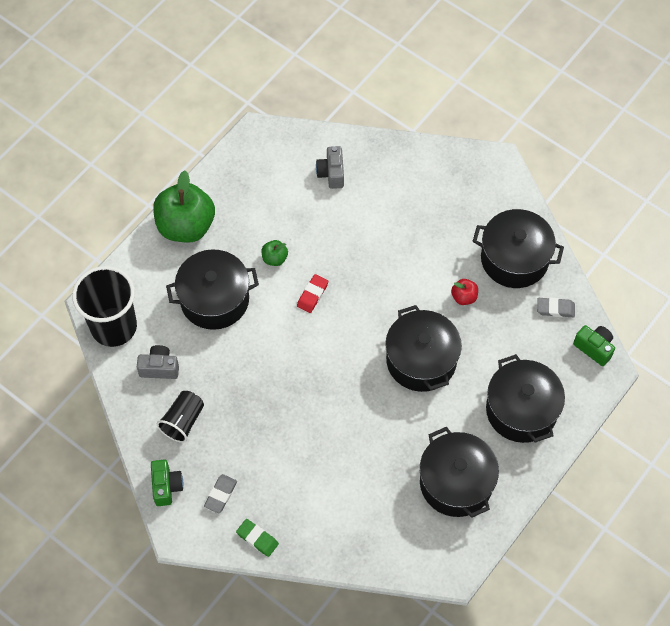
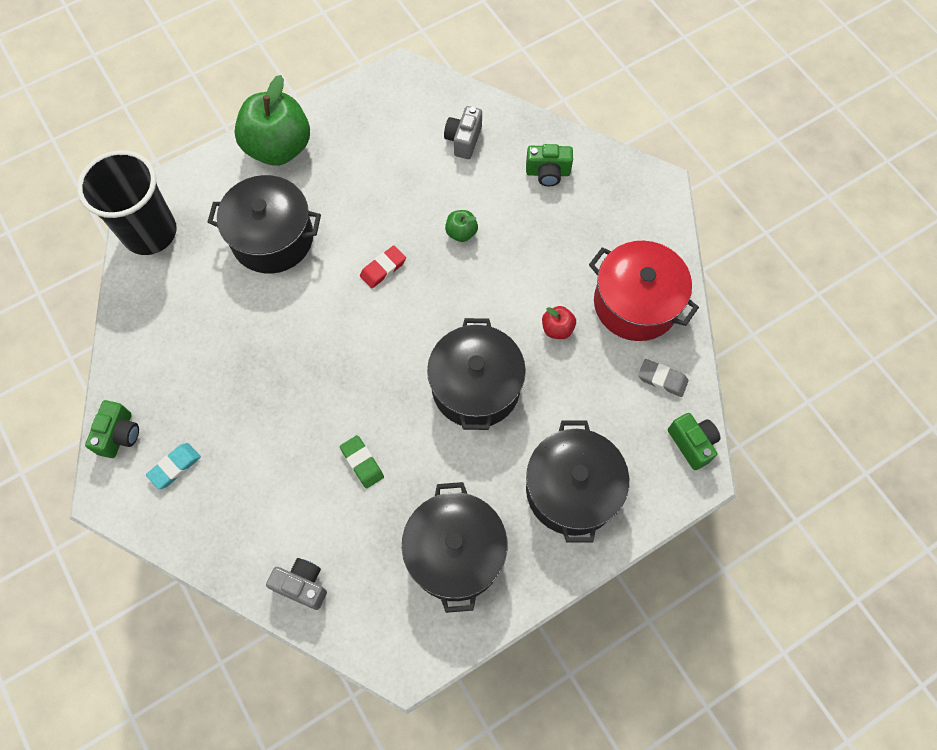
camera: 20 degrees right, 5 degrees up
grey camera [137,345,179,379] -> grey camera moved to [266,558,327,610]
black cup [157,391,204,443] -> none
grey eraser [204,474,237,513] -> turquoise eraser [146,443,201,489]
green eraser [236,519,279,557] -> green eraser moved to [340,435,384,489]
green apple [262,240,288,266] -> green apple moved to [445,210,478,242]
black pot [473,209,564,288] -> red pot [589,241,699,341]
none -> green camera [526,144,573,186]

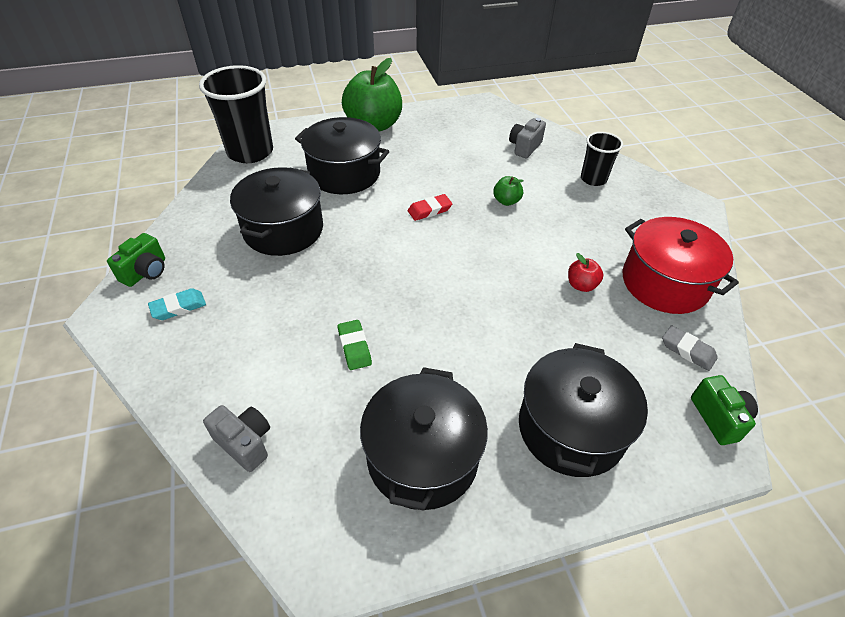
camera: 15 degrees right, 20 degrees down
black pot [427,318,526,430] -> black pot moved to [230,167,323,256]
green camera [526,144,573,186] -> black cup [581,132,623,186]

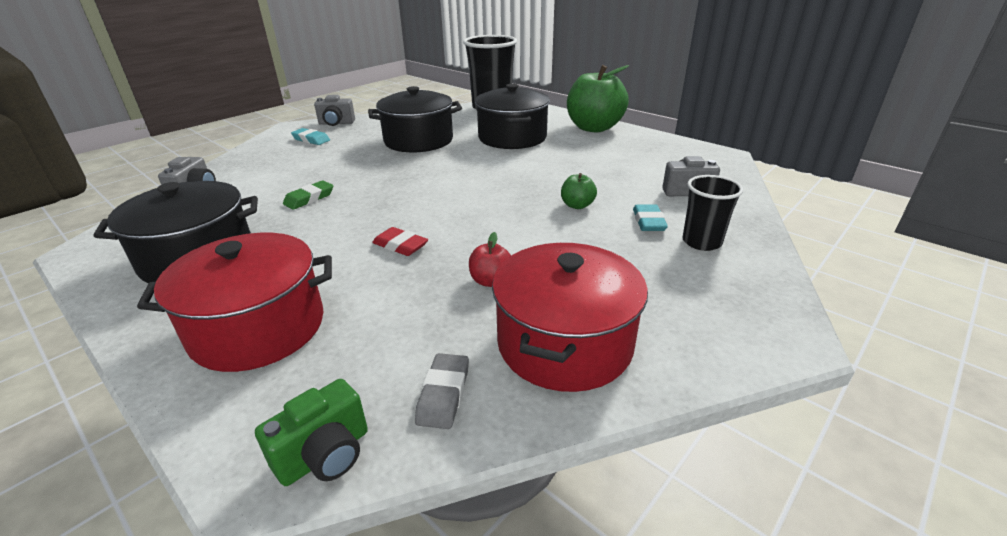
camera: 60 degrees right, 15 degrees down
green camera [107,233,165,287] -> grey camera [314,95,355,126]
red eraser [408,194,452,221] -> red eraser moved to [372,227,428,256]
black pot [519,343,648,477] -> red pot [137,233,332,372]
none -> turquoise eraser [633,205,668,231]

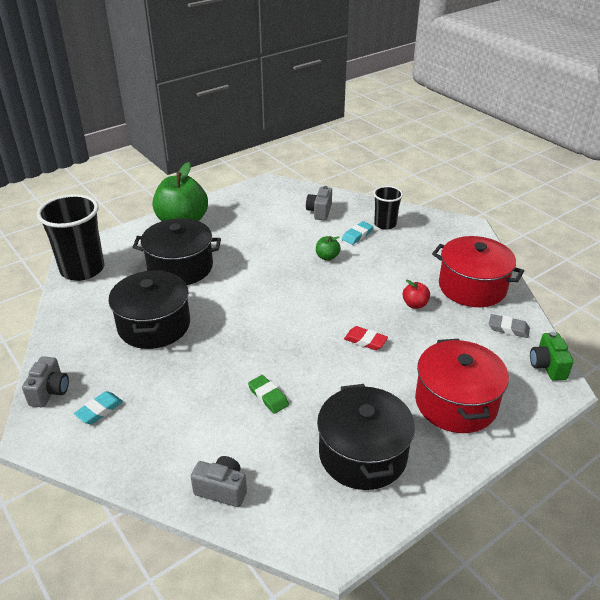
camera: 80 degrees left, 5 degrees up
green camera [255,379,368,486] -> green camera turned 150 degrees counterclockwise [530,332,574,381]
red eraser [372,227,428,256] -> red eraser turned 75 degrees clockwise [344,326,388,350]
turquoise eraser [633,205,668,231] -> turquoise eraser turned 60 degrees counterclockwise [342,221,373,245]

